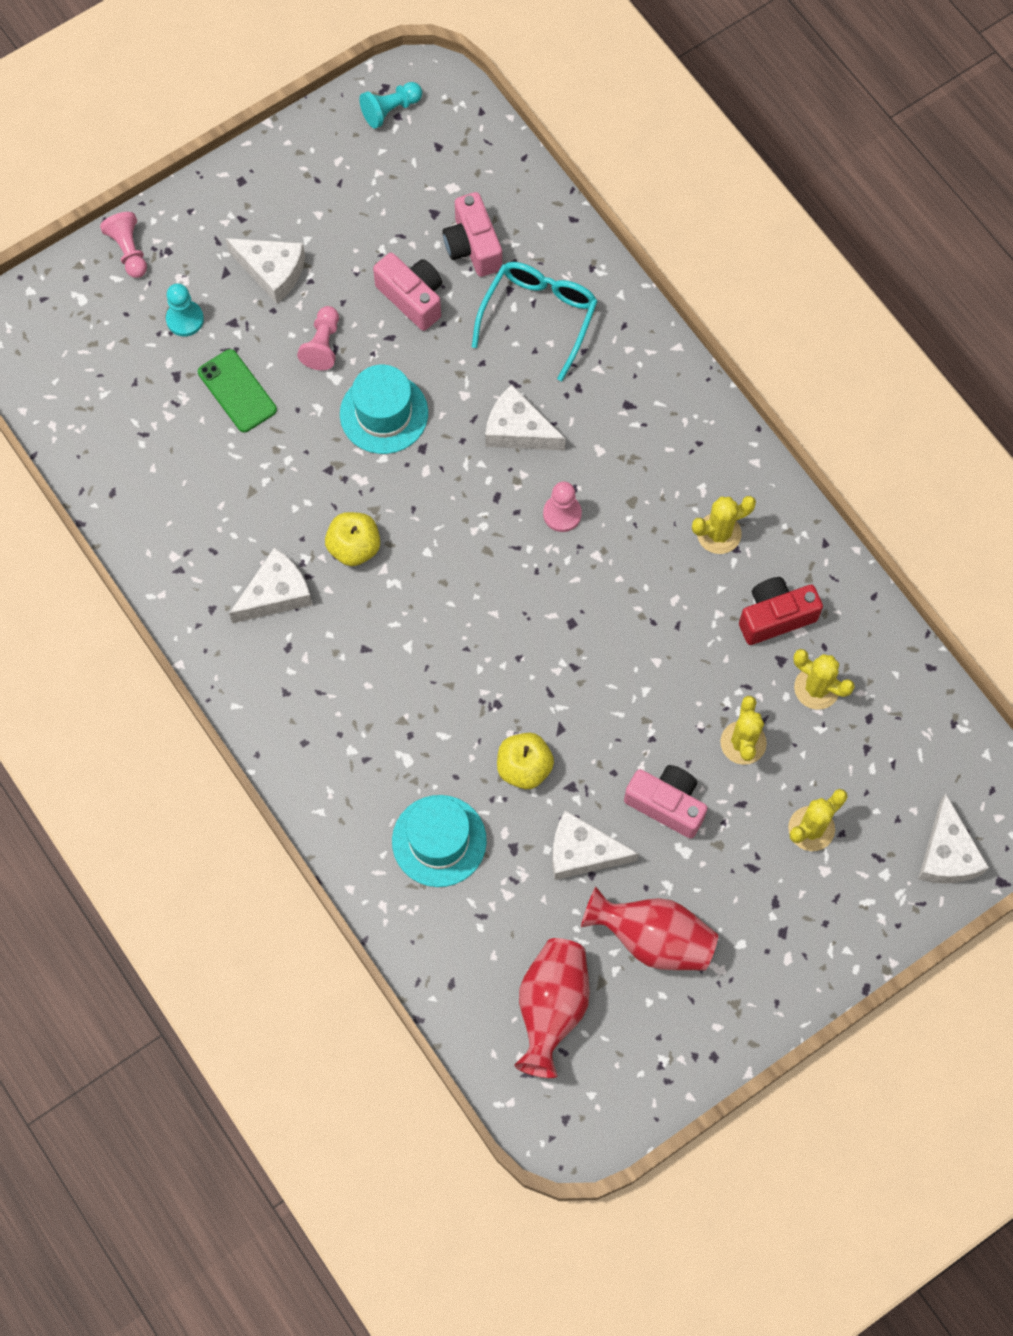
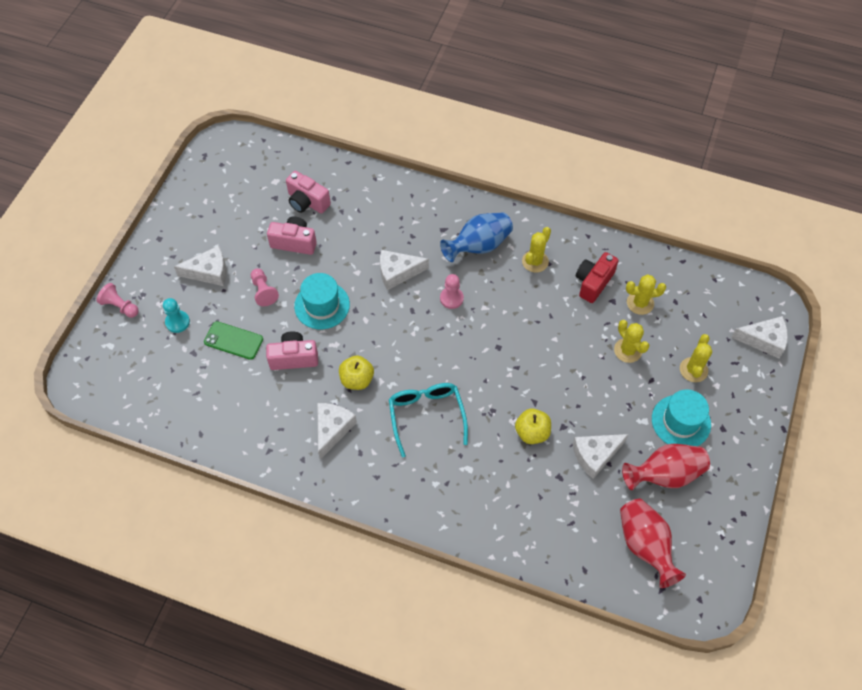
camera: 35 degrees left, 10 degrees down
turquoise pawn [359,82,422,129] -> none
turquoise hat [392,795,487,887] -> turquoise hat moved to [652,389,711,446]
turquoise glasses [472,262,598,381] -> turquoise glasses moved to [389,383,468,457]
pink camera [624,765,708,839] -> pink camera moved to [266,331,318,370]
white cheese [918,794,989,883] -> white cheese turned 45 degrees counterclockwise [731,316,788,358]
none -> blue vase [440,212,513,262]

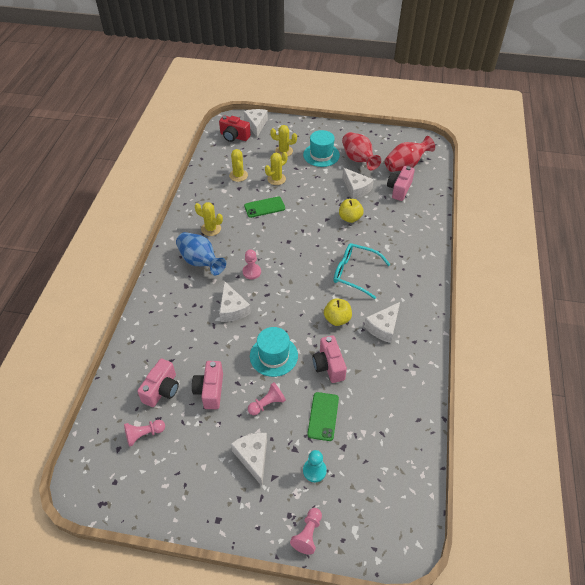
camera: 100 degrees left, 10 degrees down
white cheese [317,403,357,459] -> white cheese turned 60 degrees counterclockwise [364,302,400,343]
turquoise glasses [389,383,468,457] -> turquoise glasses turned 45 degrees clockwise [334,243,390,299]
red camera [576,252,619,303] -> red camera moved to [219,115,251,142]
none -> pink pawn [124,420,165,447]
none -> green phone [244,196,285,218]
none -> pink camera [387,166,415,201]

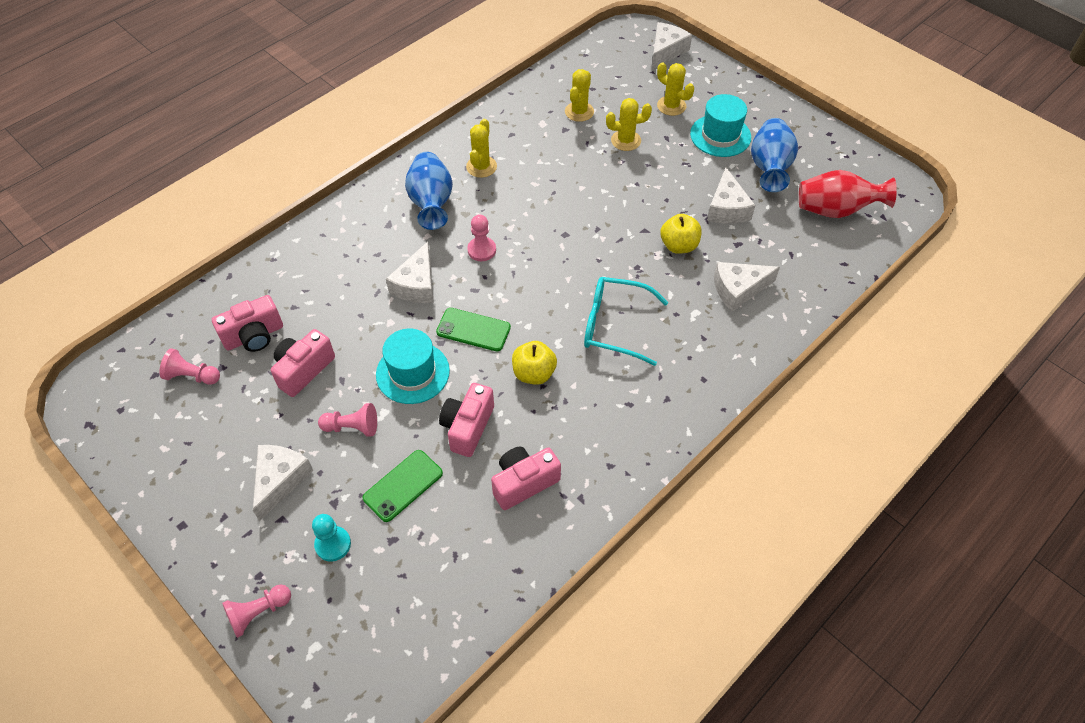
camera: 35 degrees right, 5 degrees up
yellow cactus [195,202,223,236] -> yellow cactus turned 45 degrees clockwise [466,119,497,178]
red camera [219,115,251,142] -> none
green phone [244,196,285,218] -> green phone moved to [436,308,511,352]
turquoise glasses [334,243,390,299] -> turquoise glasses turned 45 degrees counterclockwise [584,277,668,366]
red vase [342,132,381,170] -> blue vase [751,118,798,192]
white cheese [364,302,400,343] -> white cheese moved to [714,262,780,312]
pink camera [387,166,415,201] -> pink camera moved to [491,447,561,510]

